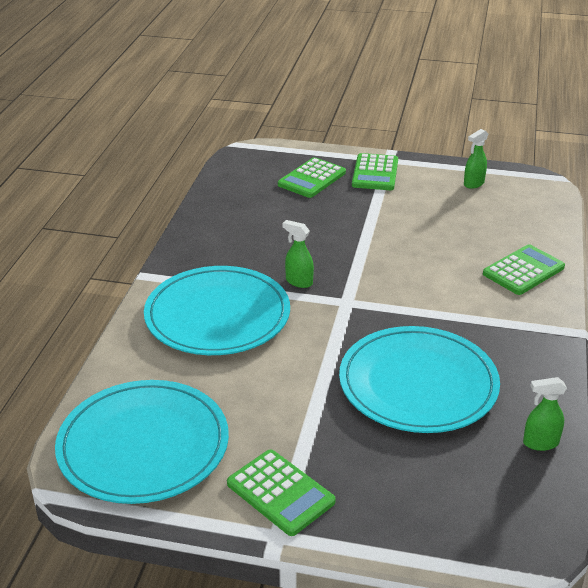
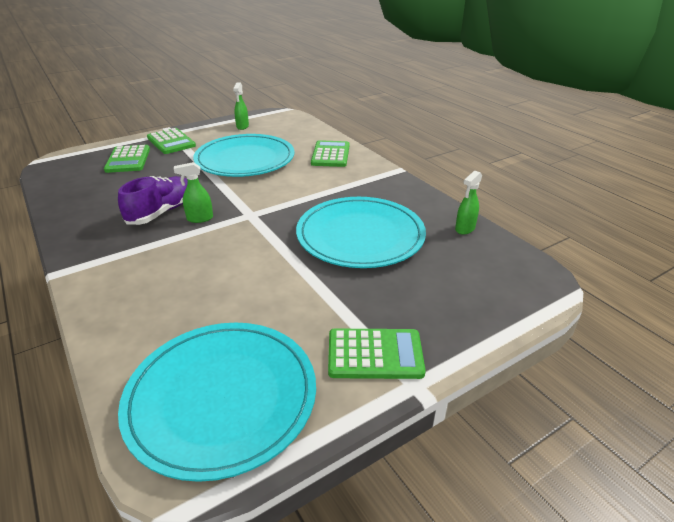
camera: 45 degrees left, 0 degrees up
turquoise plate [144,266,290,355] -> turquoise plate moved to [193,134,295,177]
none -> purple shoe [118,176,188,225]

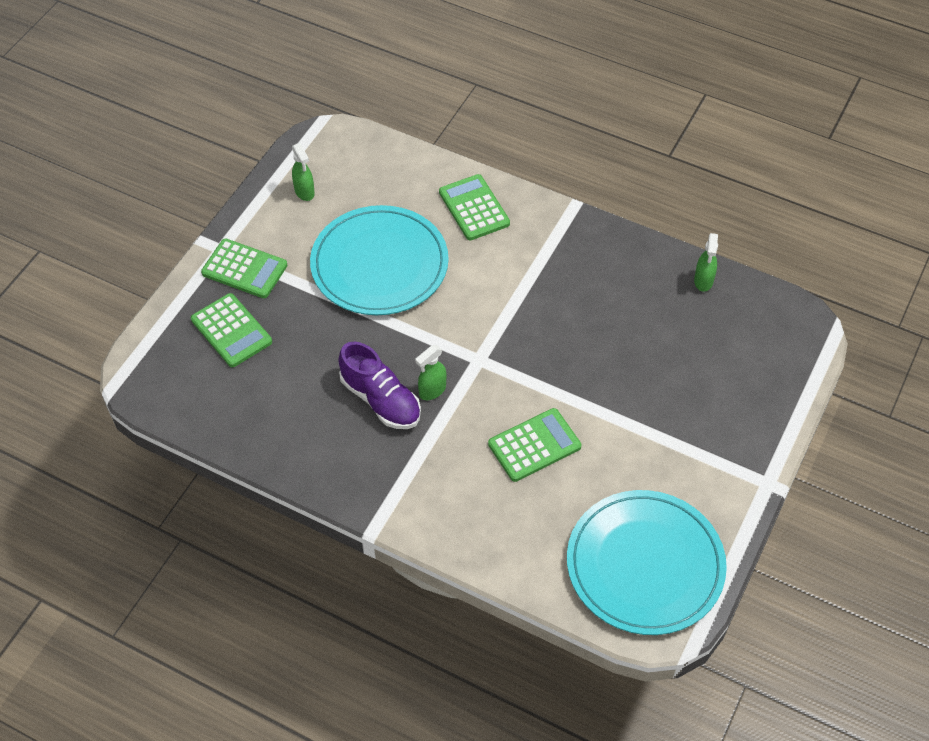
camera: 30 degrees left, 20 degrees up
purple shoe [118,176,188,225] -> purple shoe turned 135 degrees clockwise [338,341,421,429]
turquoise plate [296,197,426,268] -> none
green calculator [328,329,426,379] -> green calculator moved to [488,408,581,482]

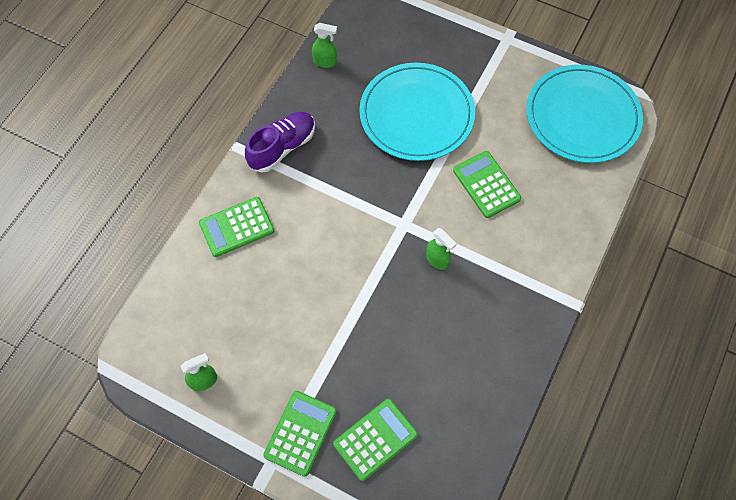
camera: 90 degrees left, 10 degrees up
turquoise plate [310,205,449,315] -> turquoise plate moved to [359,63,475,161]
purple shoe [338,341,421,429] -> purple shoe moved to [245,112,315,173]

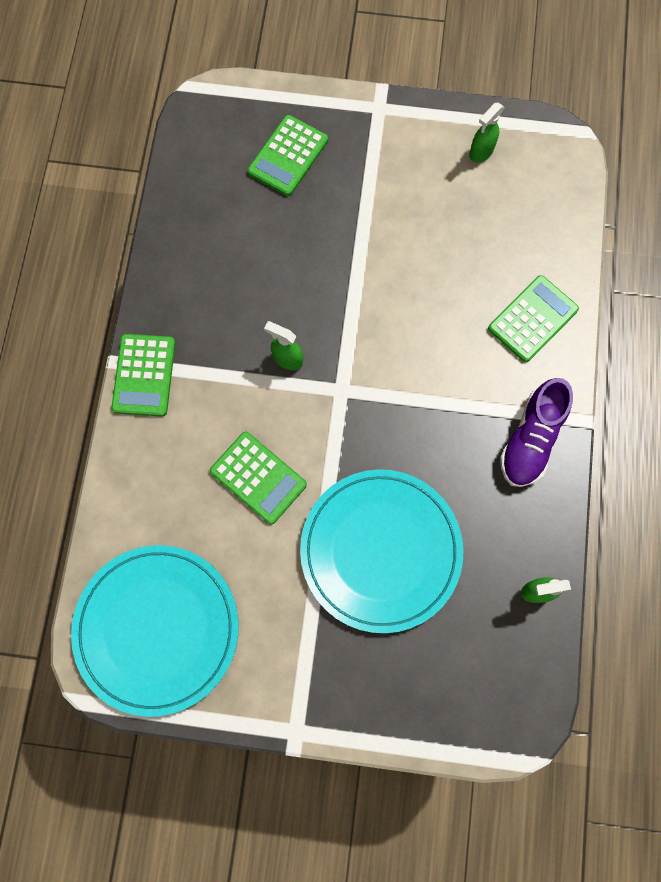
camera: 160 degrees right, 10 degrees up
green calculator [263,391,337,477] -> green calculator moved to [111,334,175,417]

